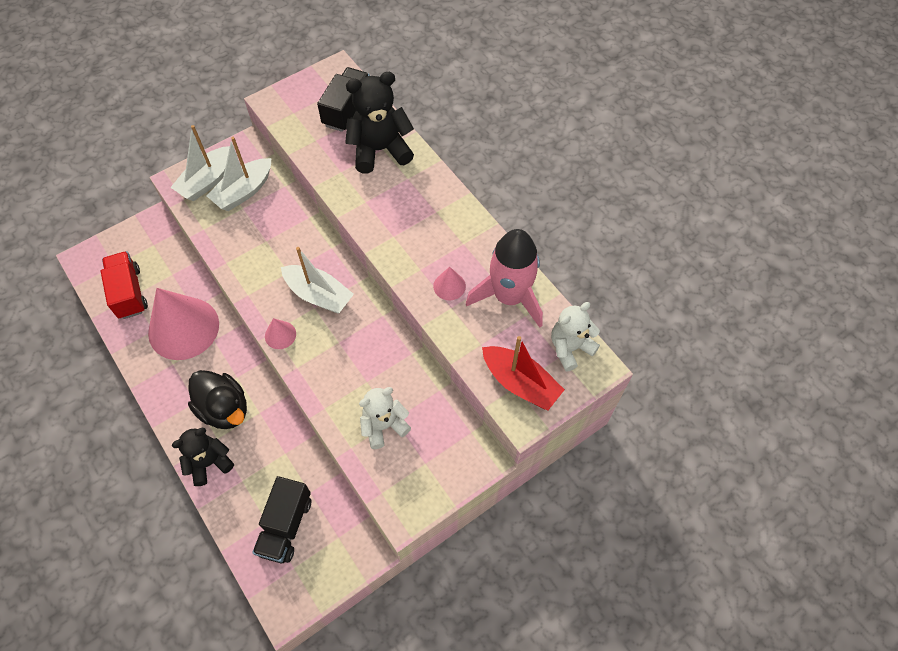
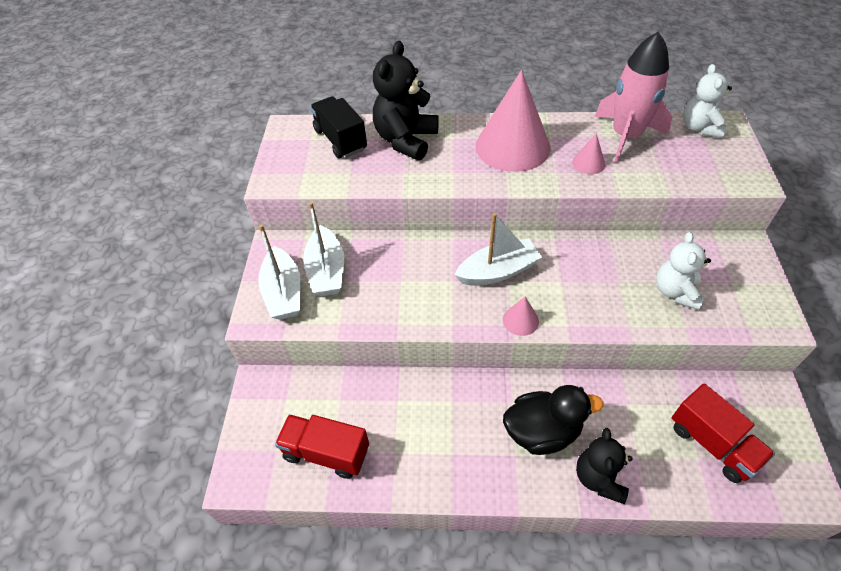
camera: 50 degrees left, 10 degrees down
pink cone [148,288,219,360] -> pink cone moved to [476,70,550,172]
black truck [252,476,311,563] -> red truck [672,383,775,483]
red boat [482,336,565,410] -> none

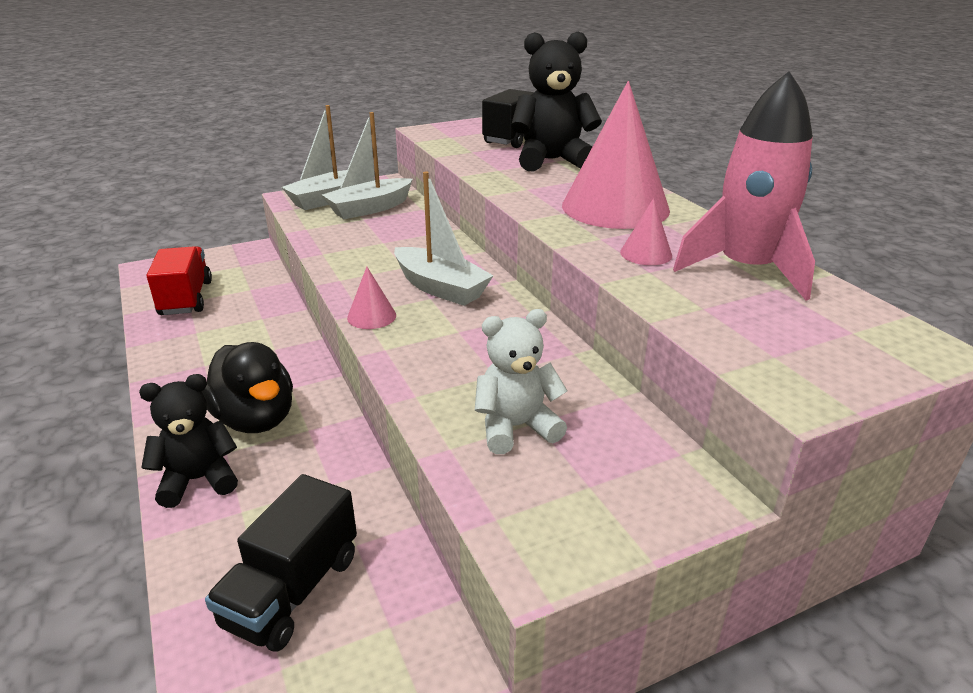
camera: 60 degrees right, 20 degrees down
red truck [672,383,775,483] -> black truck [205,474,357,652]
white teddy bear [683,64,732,138] -> none

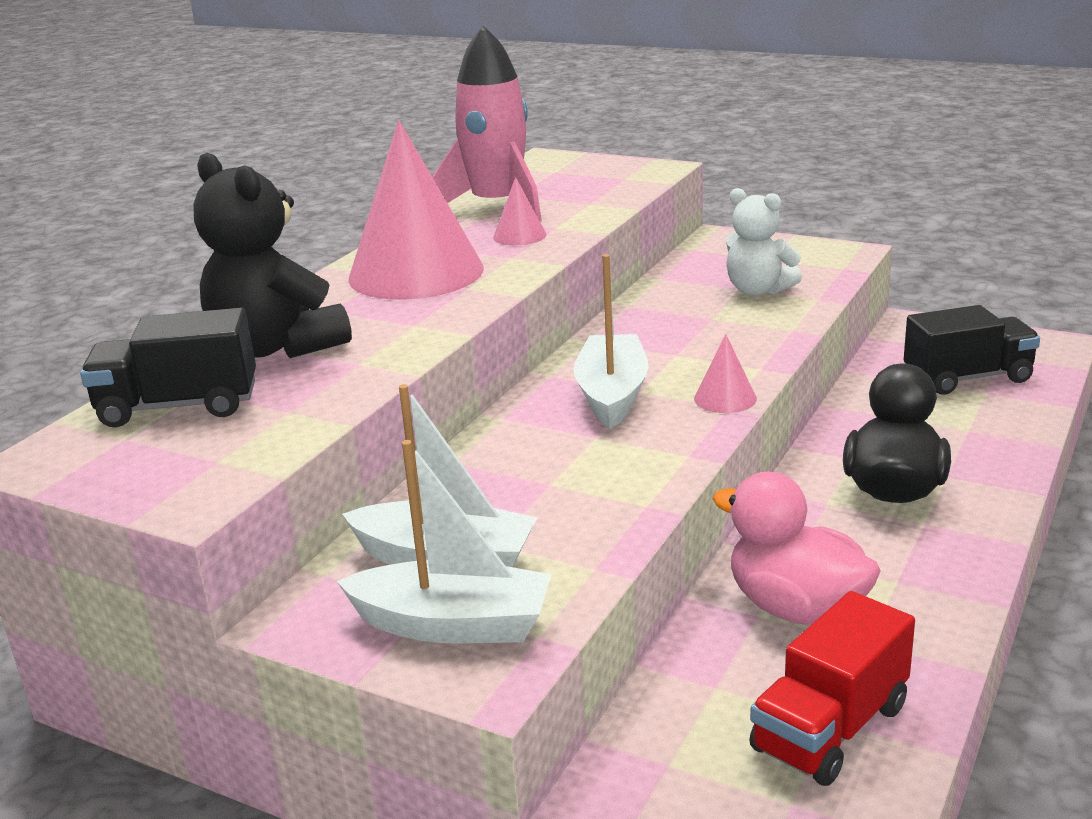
camera: 125 degrees left, 5 degrees down
black teddy bear [139,374,238,508] -> none
none -> pink duck [712,472,881,625]

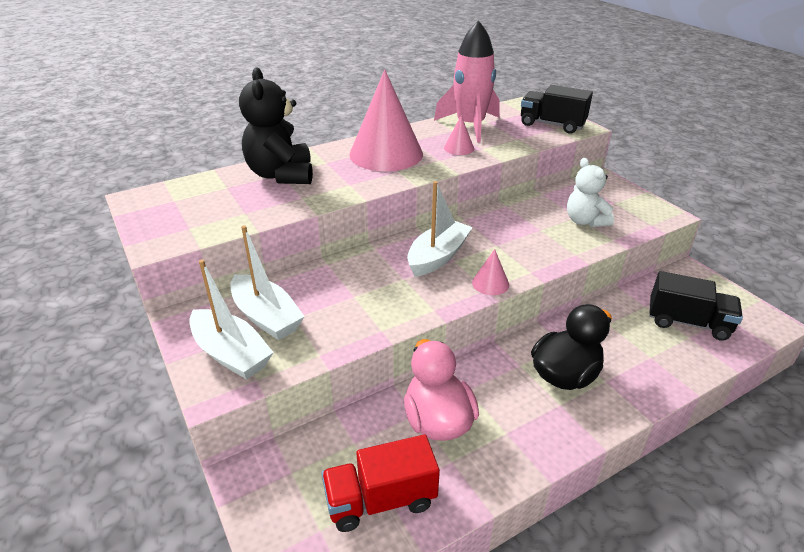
camera: 30 degrees right, 10 degrees up
black truck [80,308,256,427] -> black truck moved to [521,85,593,134]

